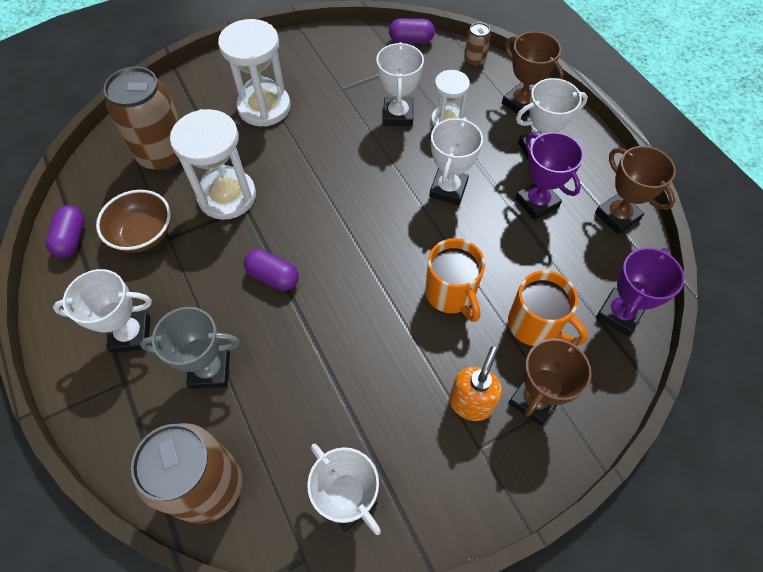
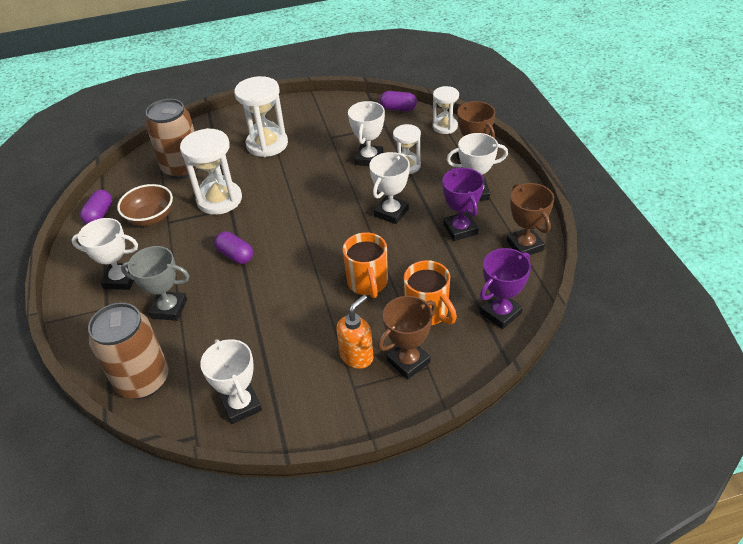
camera: 15 degrees right, 15 degrees down
brown can [464,22,491,67] -> white hourglass [433,86,459,134]

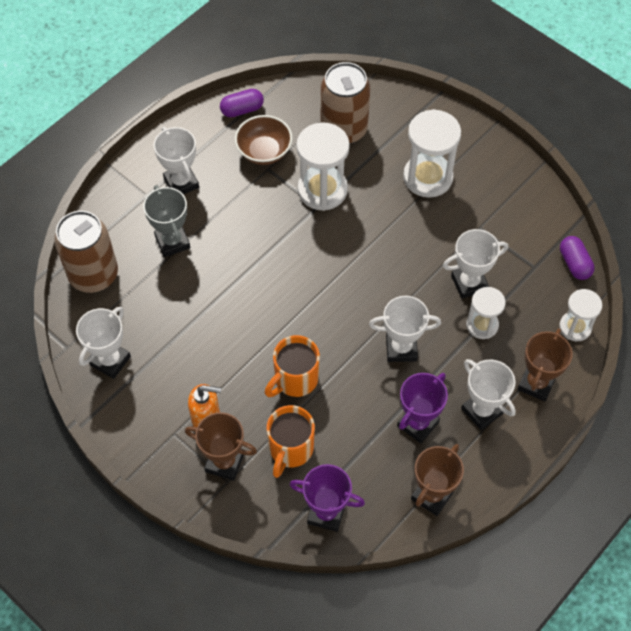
camera: 55 degrees right, 15 degrees up
purple capsule [214,231,253,264] -> none

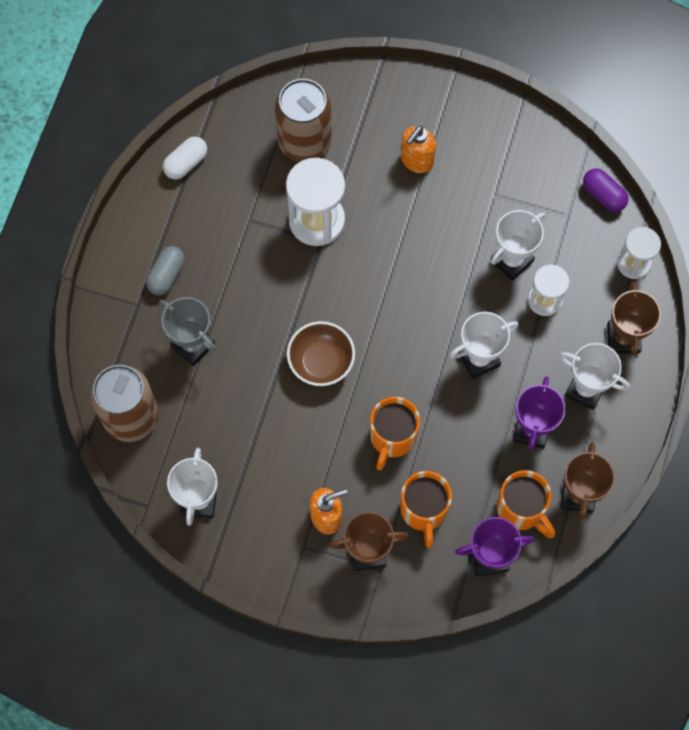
camera: 25 degrees left, 10 degrees up
white trophy [154,127,199,194] -> grey capsule [146,246,185,295]
purple capsule [220,89,264,117] -> white capsule [163,137,207,180]
brown bowl [235,115,293,165] -> brown bowl moved to [287,321,355,386]
white hourglass [403,109,461,198] -> orange soap dispenser [401,126,436,173]
none -> orange mug [497,470,555,538]

